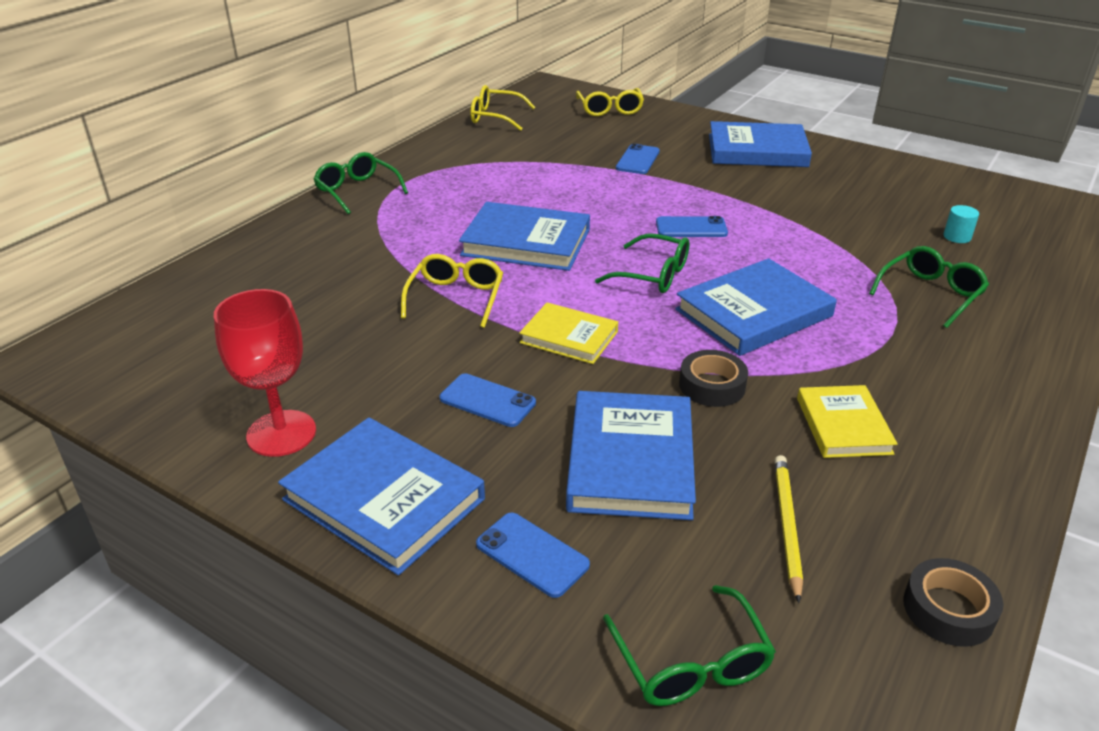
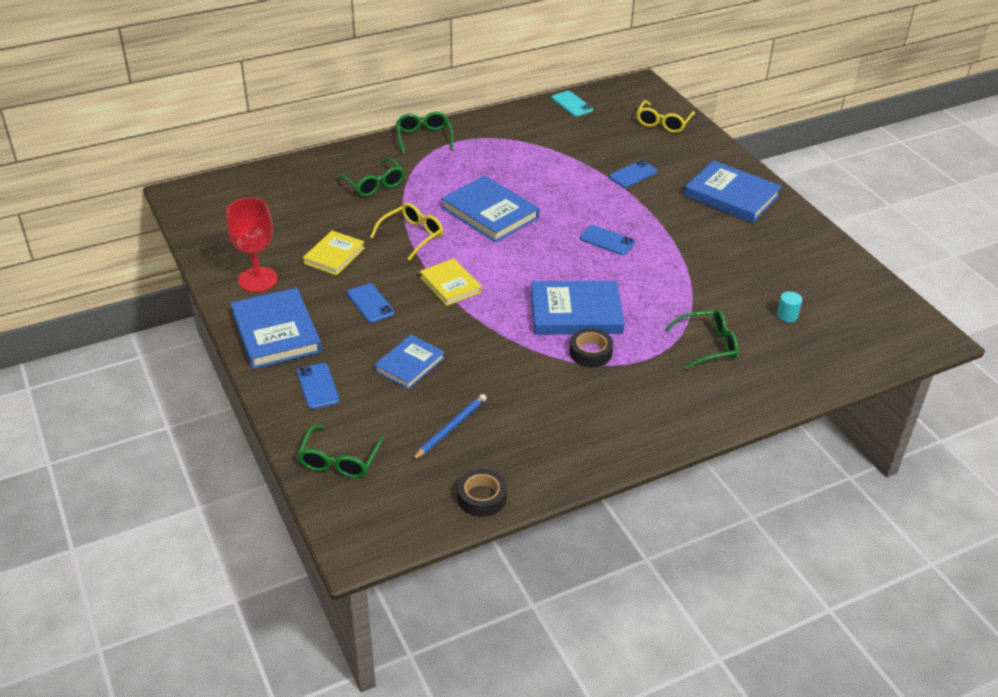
camera: 30 degrees right, 5 degrees up
yellow glasses [471,85,535,131] -> turquoise phone [552,91,593,117]
blue book [566,391,696,520] -> blue book [374,335,445,389], size x0.62
green glasses [595,233,690,293] -> green glasses moved to [337,158,405,197]
black tape [679,350,748,407] -> black tape moved to [569,328,613,367]
yellow pencil [774,455,803,603] -> blue pencil [412,394,487,461]
yellow book [797,385,898,458] -> yellow book moved to [303,231,365,275]

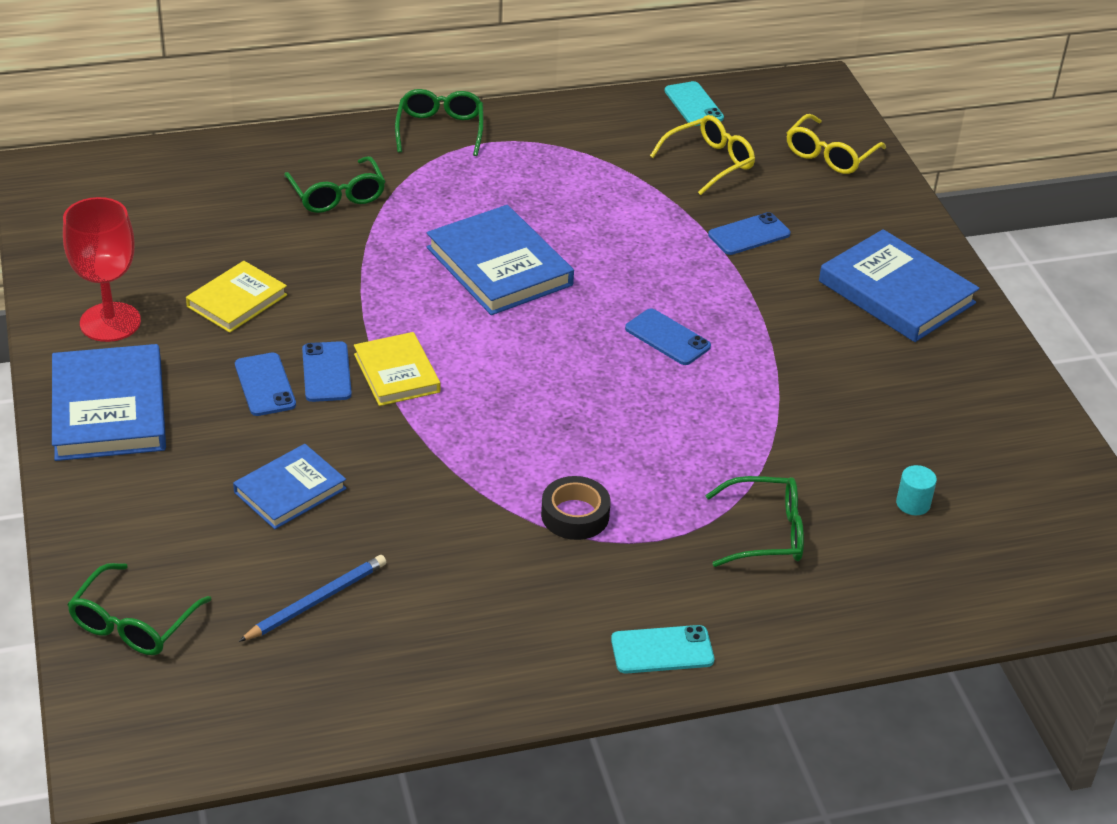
camera: 10 degrees right, 0 degrees up
blue phone [297,363,340,409] -> blue phone moved to [302,341,352,402]
yellow glasses [370,203,443,261] -> yellow glasses moved to [650,115,755,195]
black tape [457,469,507,517] -> none
blue book [531,281,625,335] -> none
none -> turquoise phone [611,625,714,674]

